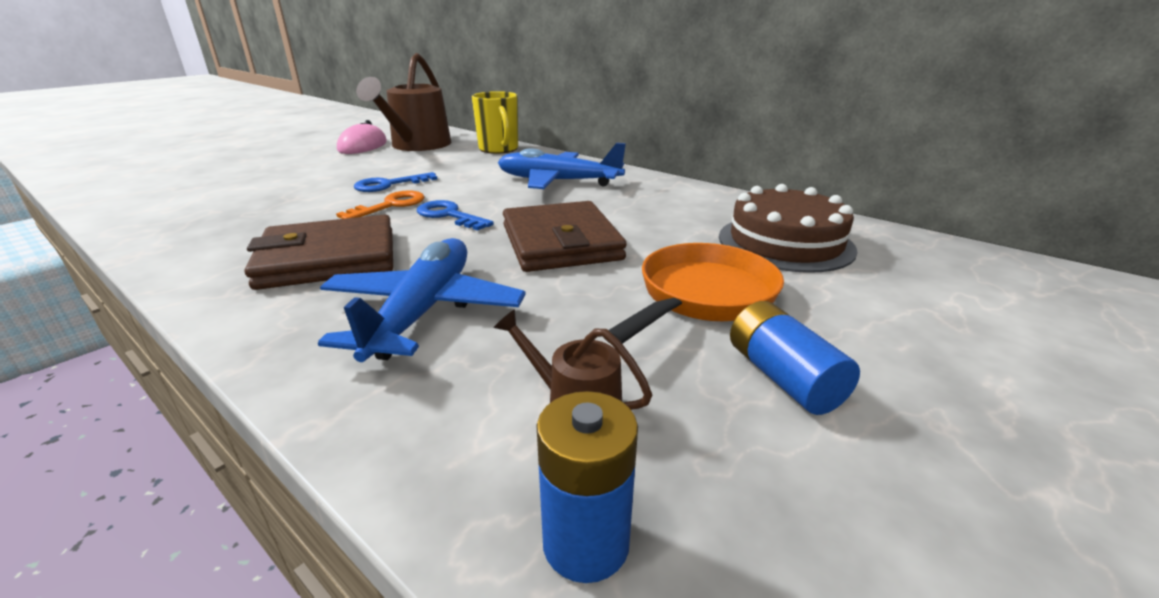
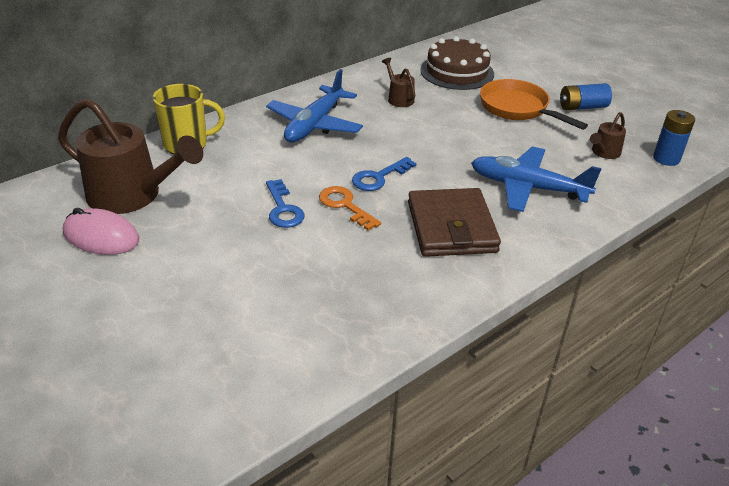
camera: 80 degrees left, 10 degrees up
brown wallet [503,201,627,272] -> none
none -> brown watering can [382,58,415,107]

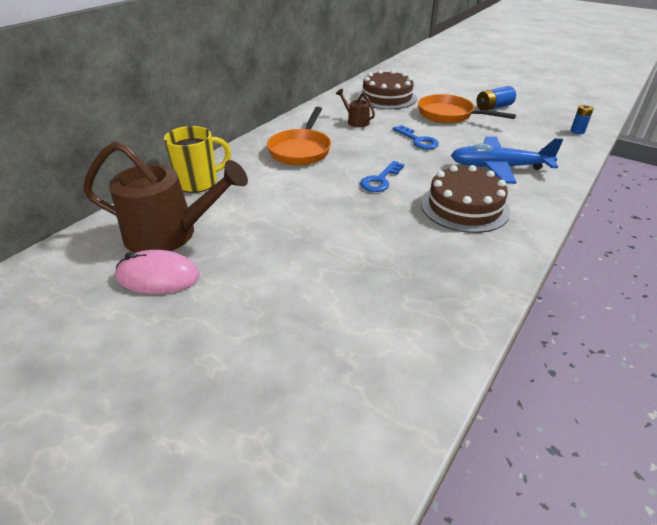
camera: 15 degrees left, 0 degrees up
blue plane [266,69,363,142] -> orange pan [267,107,331,165]
blue key [266,179,305,228] -> blue key moved to [393,125,439,150]
orange key [319,186,381,230] -> none
brown wallet [408,188,501,257] -> brown cake [421,165,510,233]
brown watering can [590,112,626,159] -> none
blue battery [653,110,695,166] -> blue battery [571,105,594,134], size x0.66

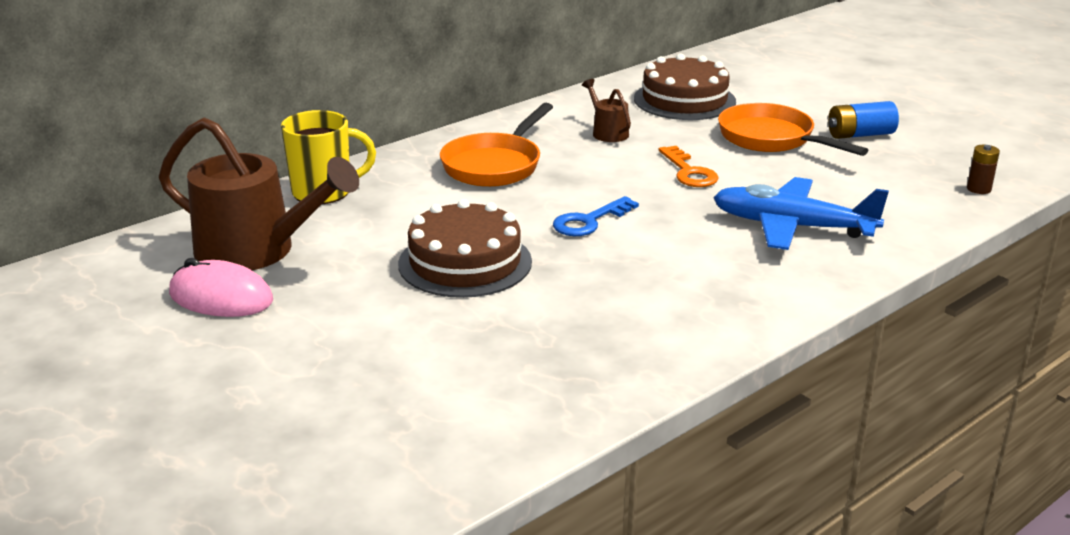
camera: 15 degrees right, 10 degrees down
blue key [393,125,439,150] -> orange key [659,146,719,187]
brown cake [421,165,510,233] -> brown cake moved to [398,199,532,298]
blue battery [571,105,594,134] -> brown battery [967,145,1000,194]

